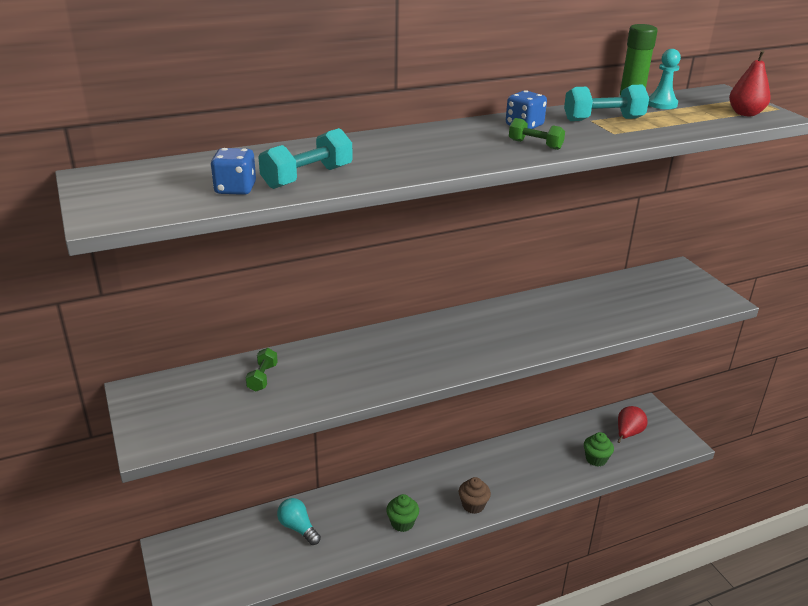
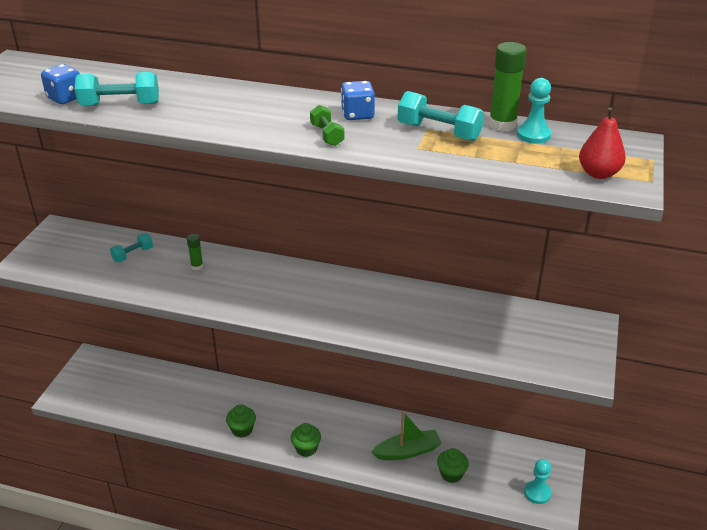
camera: 40 degrees right, 5 degrees up
green dumbbell [246,348,278,392] -> turquoise dumbbell [110,233,153,262]
turquoise light bulb [277,498,321,545] -> none
brown cupcake [459,477,491,514] -> green cupcake [291,423,321,457]
red pear [617,406,648,443] -> none
none -> green glue stick [187,234,203,270]
none -> green boat [372,411,442,460]
none -> turquoise pawn [524,459,551,504]

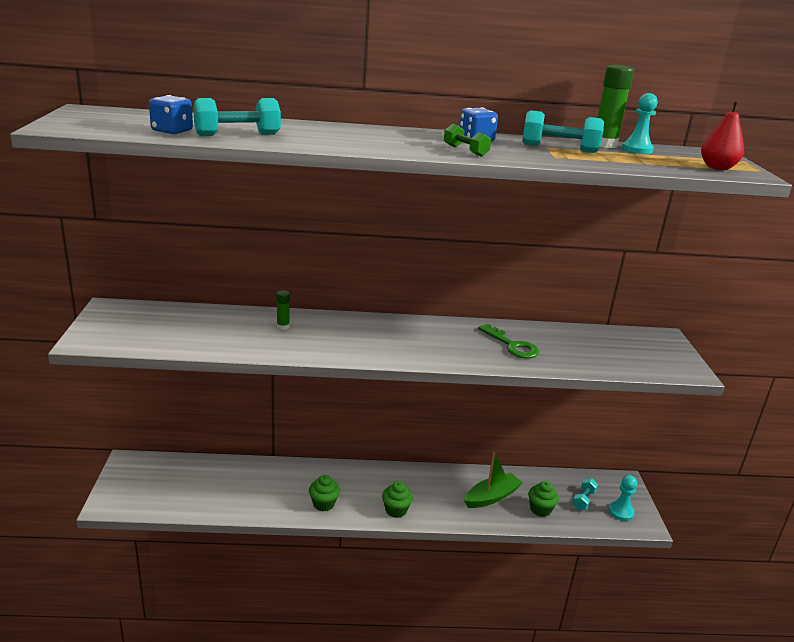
camera: 20 degrees left, 10 degrees down
turquoise dumbbell [110,233,153,262] -> turquoise dumbbell moved to [573,478,598,510]
none -> green key [478,324,539,358]

